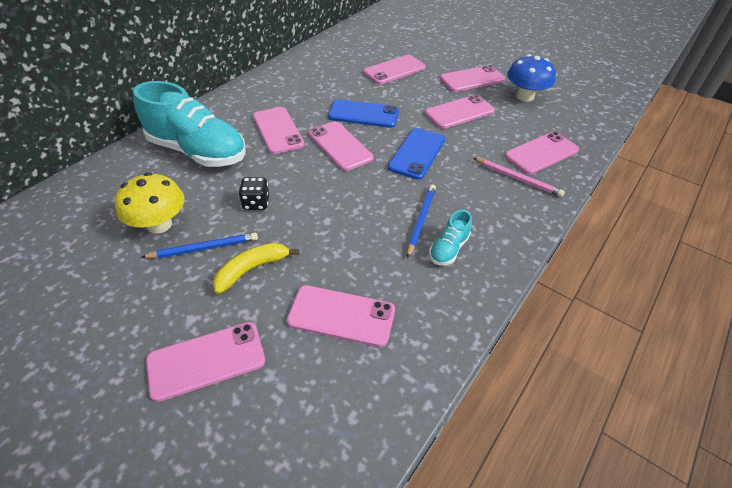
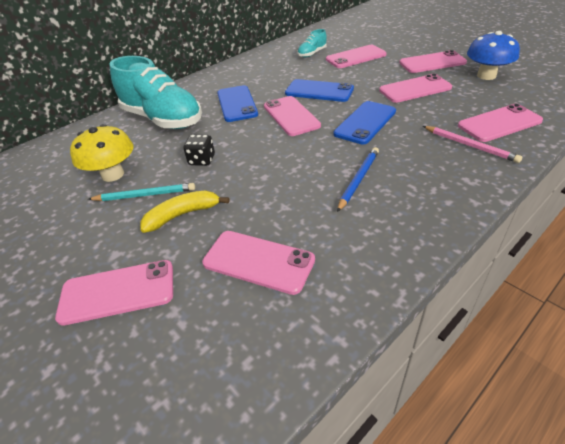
camera: 15 degrees right, 5 degrees down
blue pencil [141,233,258,258] -> turquoise pencil [88,183,195,201]
pink phone [253,107,305,154] -> blue phone [217,85,258,122]
turquoise shoe [429,210,472,265] -> turquoise shoe moved to [297,29,327,58]

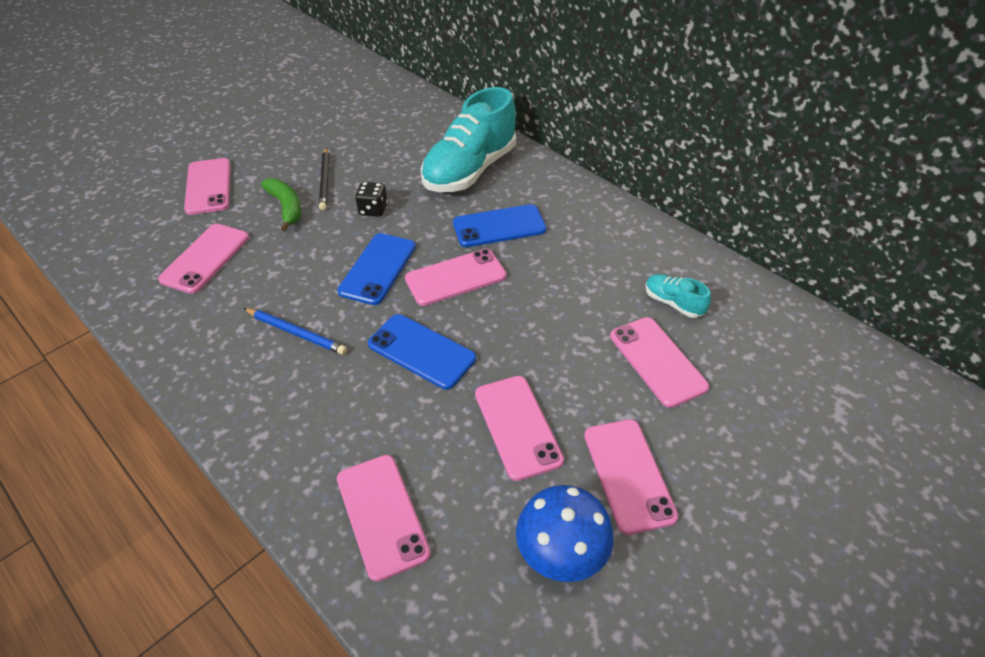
camera: 85 degrees right, 5 degrees up
yellow mushroom [70,124,134,182] -> none
turquoise pencil [88,183,195,201] -> black pencil [319,148,329,210]
yellow banana [140,191,230,233] -> green banana [261,178,301,231]
blue phone [285,79,354,102] -> blue phone moved to [337,233,416,305]
pink pencil [423,126,522,163] -> none

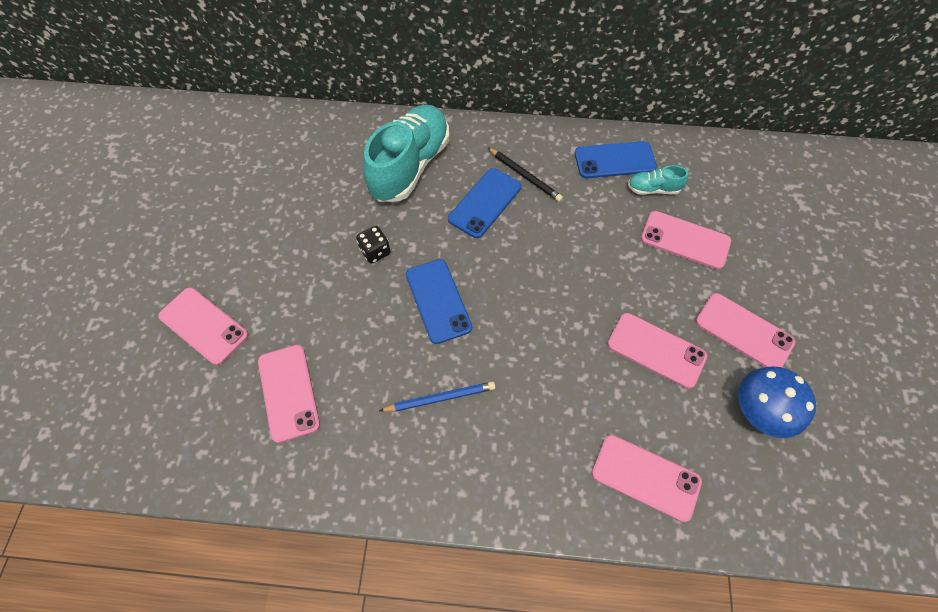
camera: 40 degrees left, 15 degrees up
green banana [261,178,301,231] -> none
black pencil [319,148,329,210] -> black pencil moved to [487,147,563,202]
blue phone [368,314,476,389] -> blue phone moved to [575,141,657,179]
pink phone [405,249,506,306] -> none
turquoise shoe [421,87,516,192] -> turquoise shoe turned 150 degrees counterclockwise [363,105,449,202]

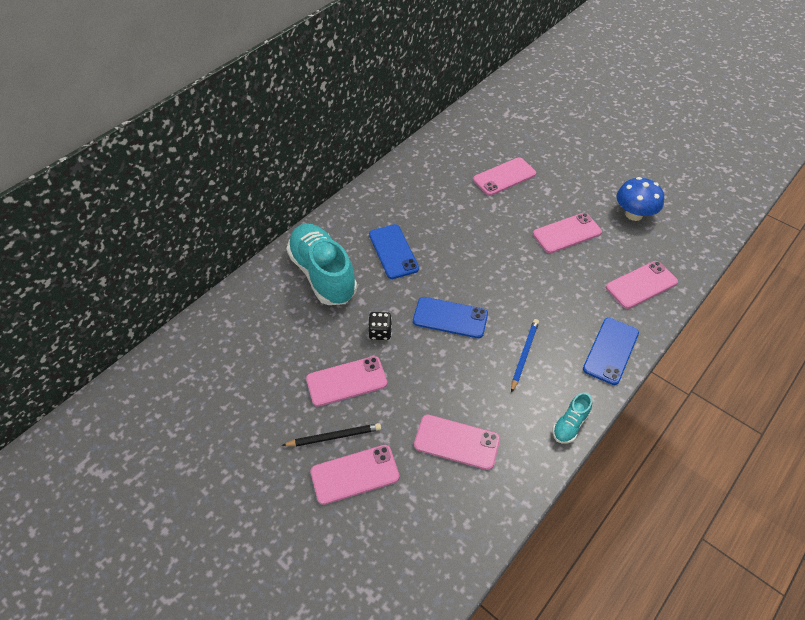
camera: 55 degrees left, 10 degrees down
black pencil [487,147,563,202] -> black pencil moved to [282,423,381,447]
blue phone [575,141,657,179] -> blue phone moved to [583,318,639,385]
turquoise shoe [628,165,689,195] -> turquoise shoe moved to [553,392,592,444]
pink phone [695,293,795,367] -> pink phone moved to [306,356,387,407]

